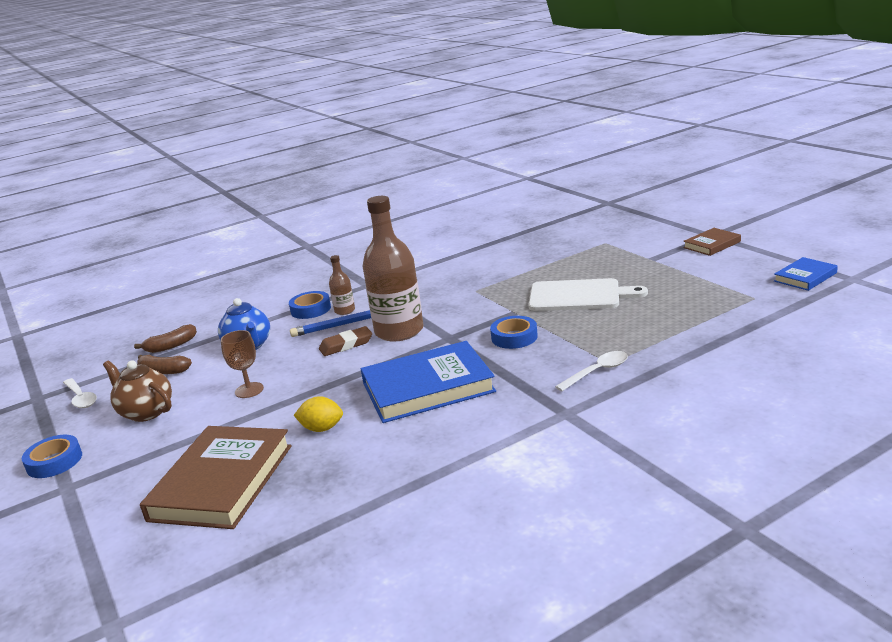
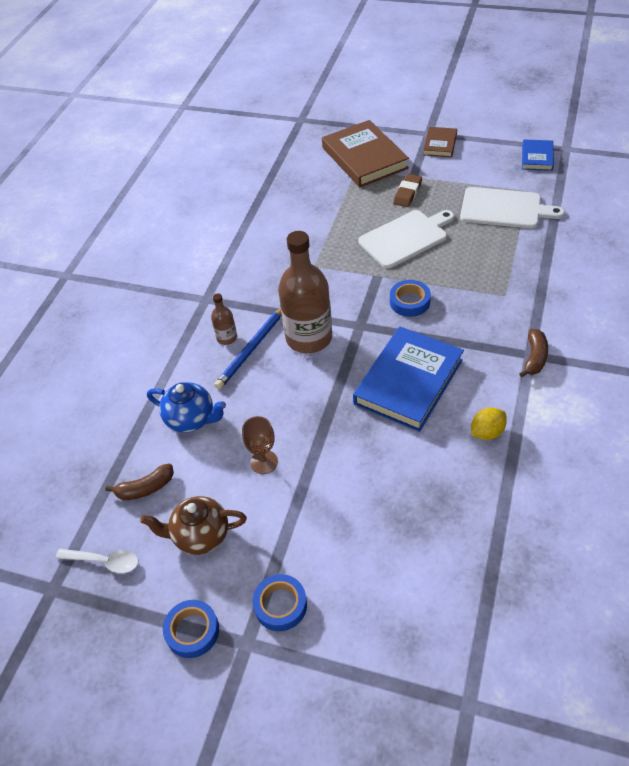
camera: 40 degrees left, 25 degrees up
brown banana [134,324,197,353] -> brown banana moved to [519,329,548,377]
brown book [140,426,292,529] -> brown book moved to [322,120,409,187]
blue tape [289,291,331,319] -> blue tape moved to [252,574,307,631]
yellow lemon [294,396,343,432] -> yellow lemon moved to [471,408,507,440]
brown eraser [319,326,372,356] -> brown eraser moved to [393,174,422,207]
white spoon [555,351,628,391] -> none
none -> white cutting board [460,187,565,229]

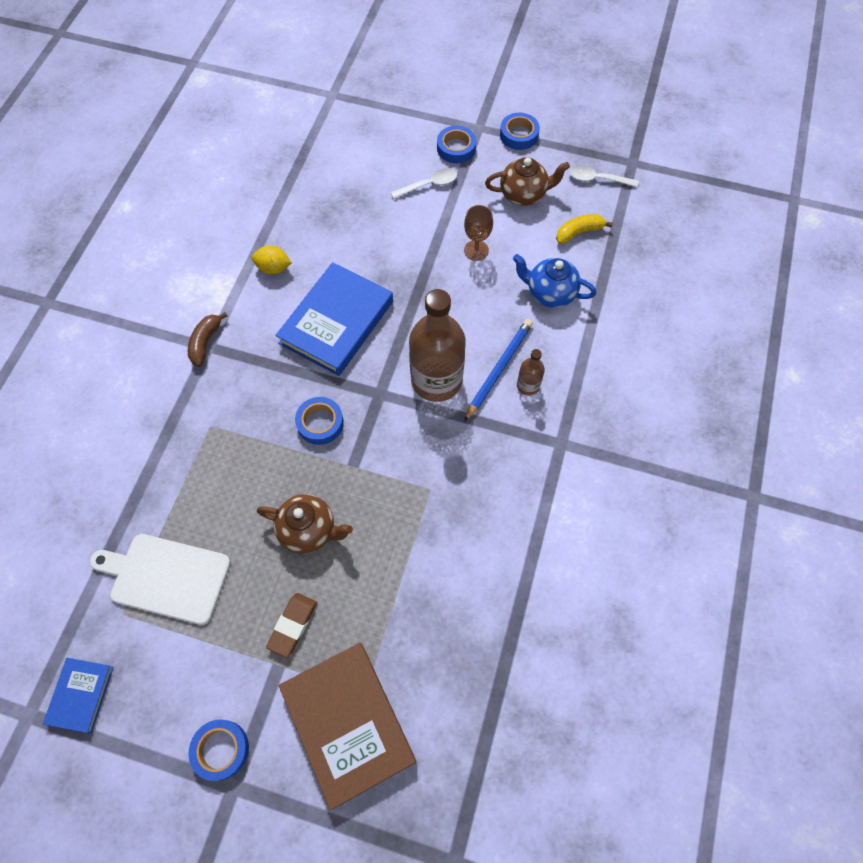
camera: 175 degrees right, 15 degrees up
brown banana [105,464,174,500] -> yellow banana [556,214,613,244]
white cutting board [358,210,454,268] -> brown teapot [257,494,353,554]
brown book [423,127,457,157] -> blue tape [189,720,249,781]
yellow lemon [471,408,507,440] -> yellow lemon turned 45 degrees clockwise [252,245,292,274]
none -> white spoon [391,168,457,199]

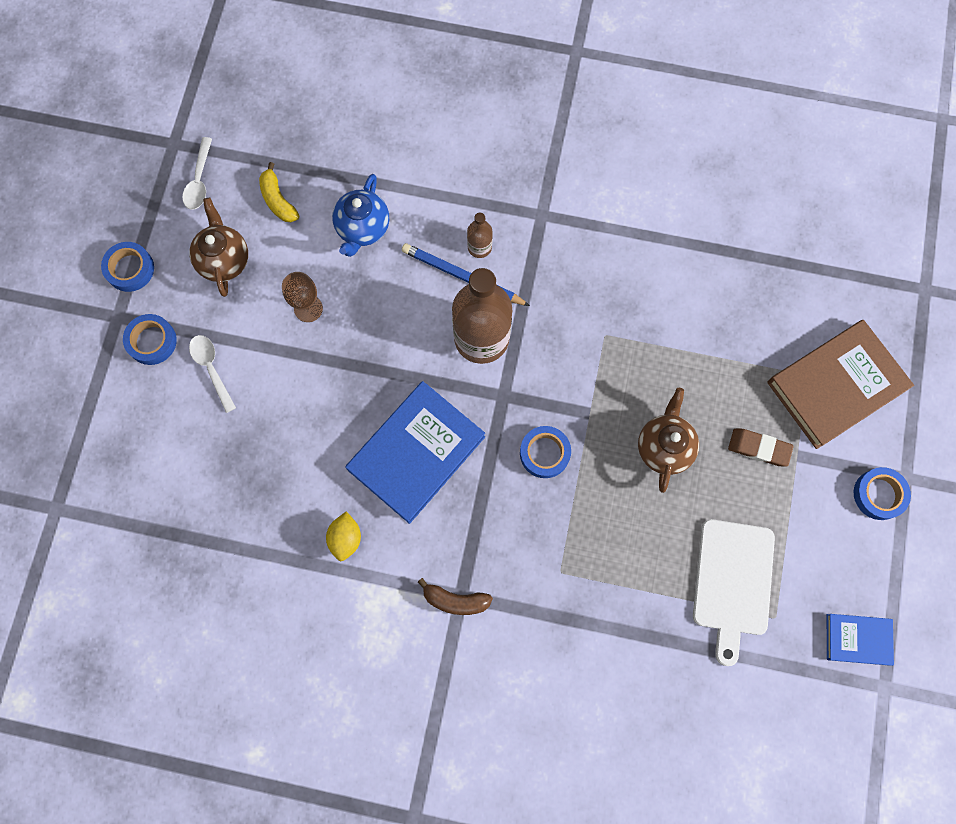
camera: 95 degrees left, 10 degrees up
blue book [275,262,393,376] -> blue book turned 75 degrees counterclockwise [345,381,485,524]

